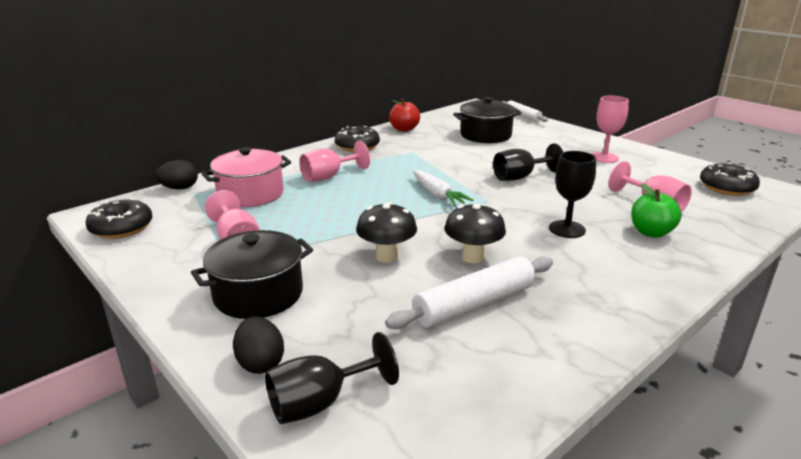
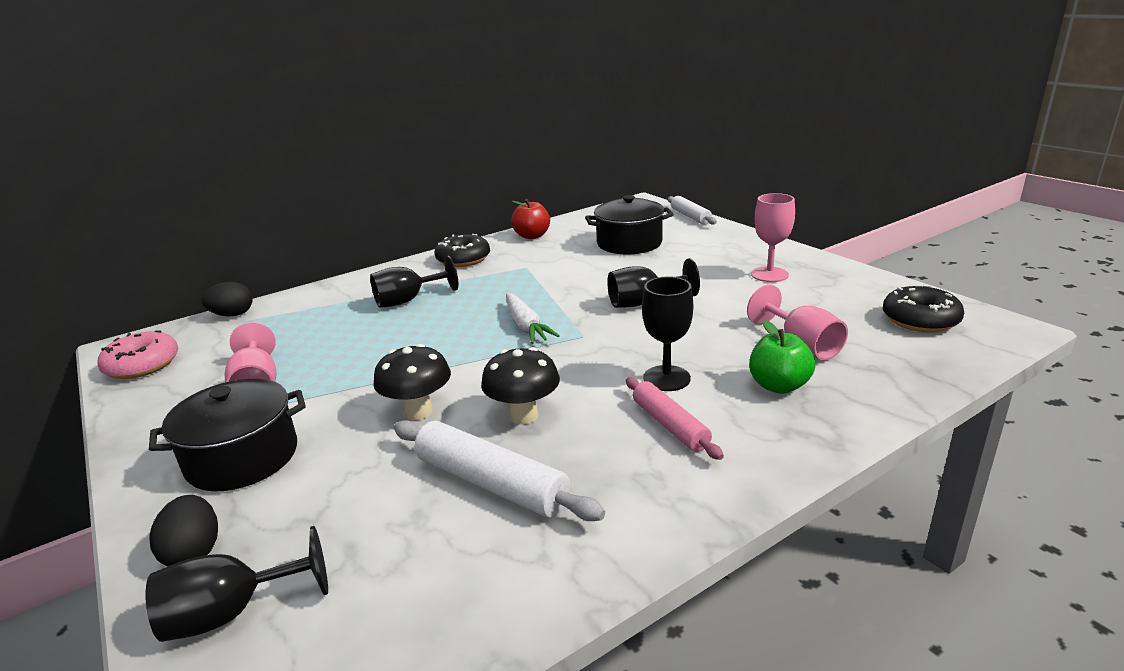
camera: 10 degrees right, 0 degrees up
black donut [85,199,153,239] -> pink donut [97,330,178,379]
pink pot [202,147,291,207] -> none
pink goblet [299,141,370,182] -> black goblet [370,256,458,308]
white rolling pin [385,256,553,329] -> white rolling pin turned 60 degrees clockwise [393,420,605,521]
none -> pink rolling pin [626,377,724,460]

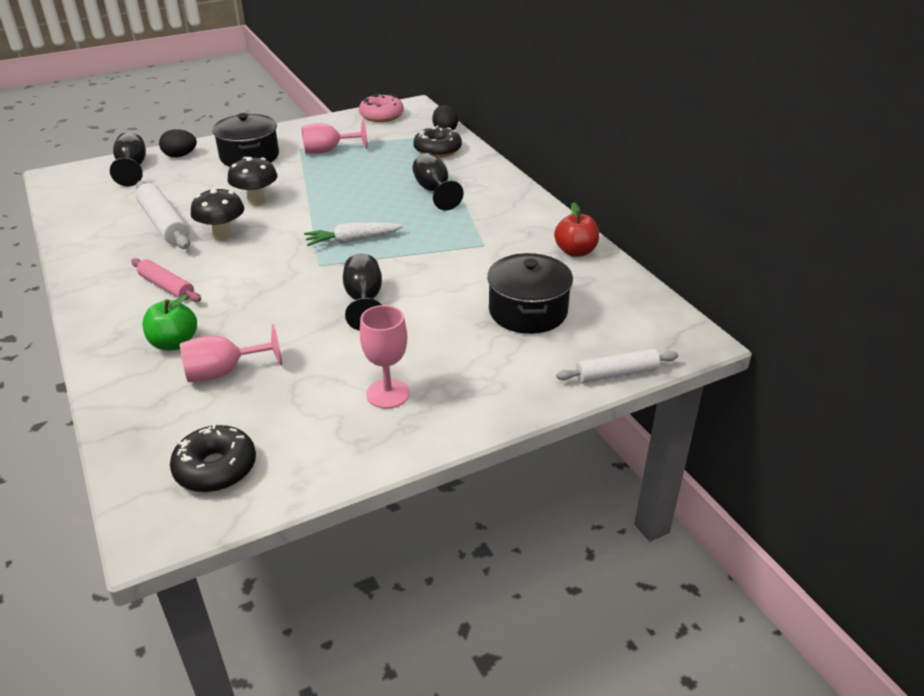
camera: 95 degrees right, 10 degrees up
white rolling pin [393,420,605,521] -> white rolling pin turned 75 degrees counterclockwise [135,181,190,249]
black donut [435,234,490,267] -> black donut moved to [413,126,462,158]
pink rolling pin [626,377,724,460] -> pink rolling pin turned 60 degrees clockwise [131,258,201,302]
black goblet [642,276,693,391] -> none

